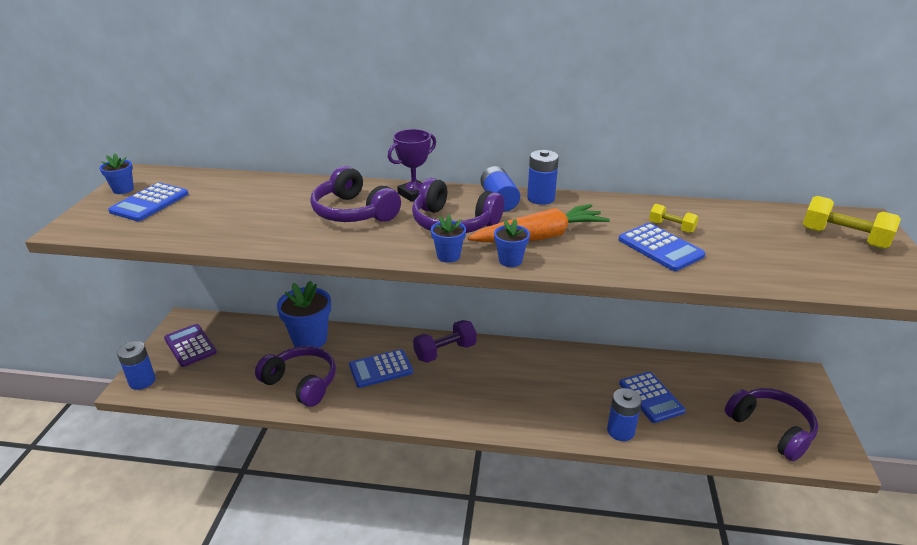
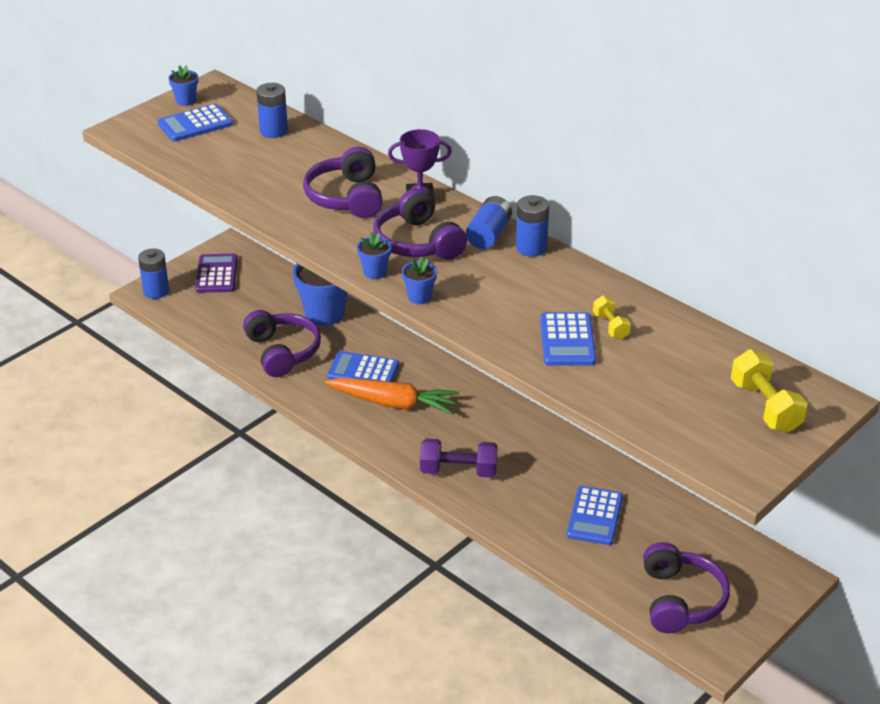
camera: 35 degrees right, 5 degrees up
purple dumbbell [413,320,477,363] -> purple dumbbell moved to [420,438,498,478]
orange carrot [468,204,610,242] -> orange carrot moved to [325,378,459,414]
blue battery [607,388,642,441] -> blue battery moved to [256,83,288,138]

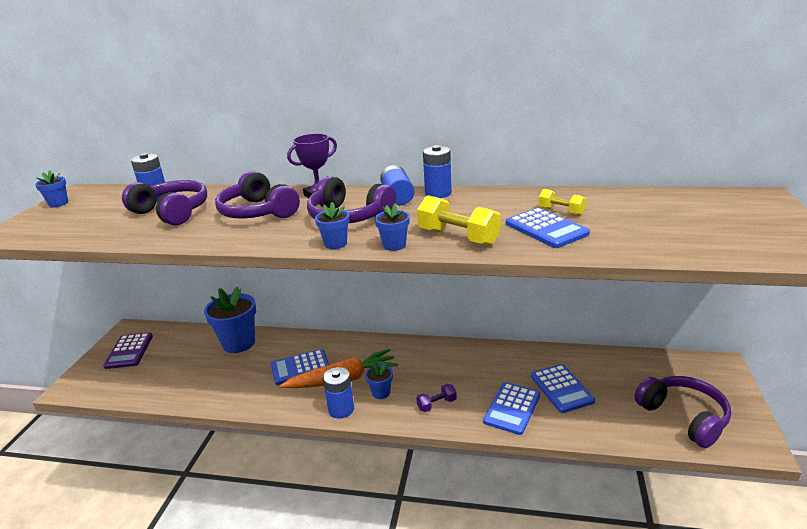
camera: 30 degrees left, 10 degrees down
blue battery [138,249,169,299] -> blue battery moved to [323,367,354,419]
blue calculator [158,104,233,142] -> blue calculator moved to [483,382,540,435]
purple calculator [195,254,238,293] -> purple calculator turned 150 degrees counterclockwise [103,332,153,369]
purple headphones [243,310,321,377] -> purple headphones moved to [122,180,207,225]
purple dumbbell [420,438,498,478] -> purple dumbbell [416,384,457,412], size x0.58
yellow dumbbell [731,349,807,433] -> yellow dumbbell moved to [417,195,501,246]
none -> blue flower pot [365,363,393,399]

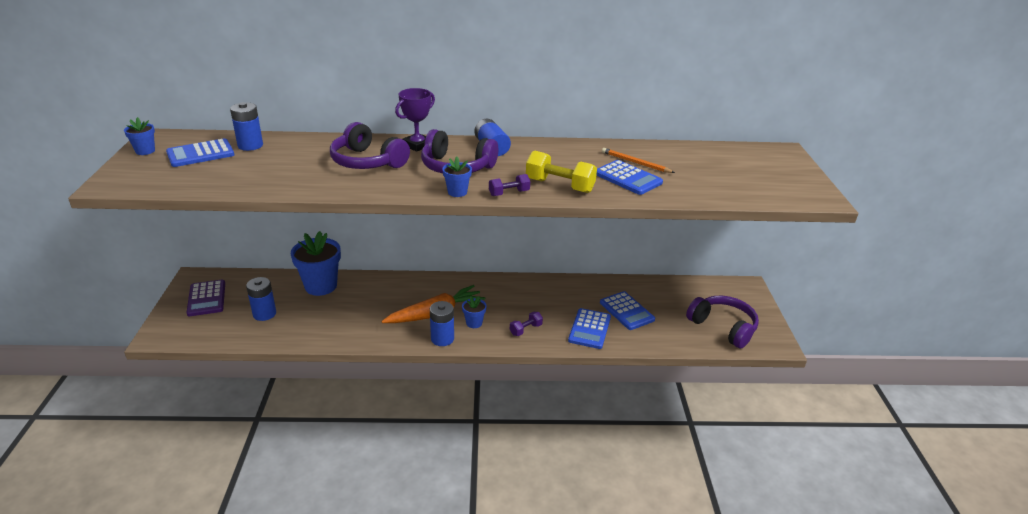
camera: 15 degrees left, 5 degrees up
purple headphones [122,180,207,225] -> none
blue calculator [271,349,329,385] -> blue calculator moved to [166,138,235,167]
blue flower pot [375,203,410,251] -> purple dumbbell [489,174,530,196]
blue battery [423,145,452,198] -> blue battery moved to [246,277,276,321]
yellow dumbbell [538,189,586,215] -> orange pencil [602,148,675,173]

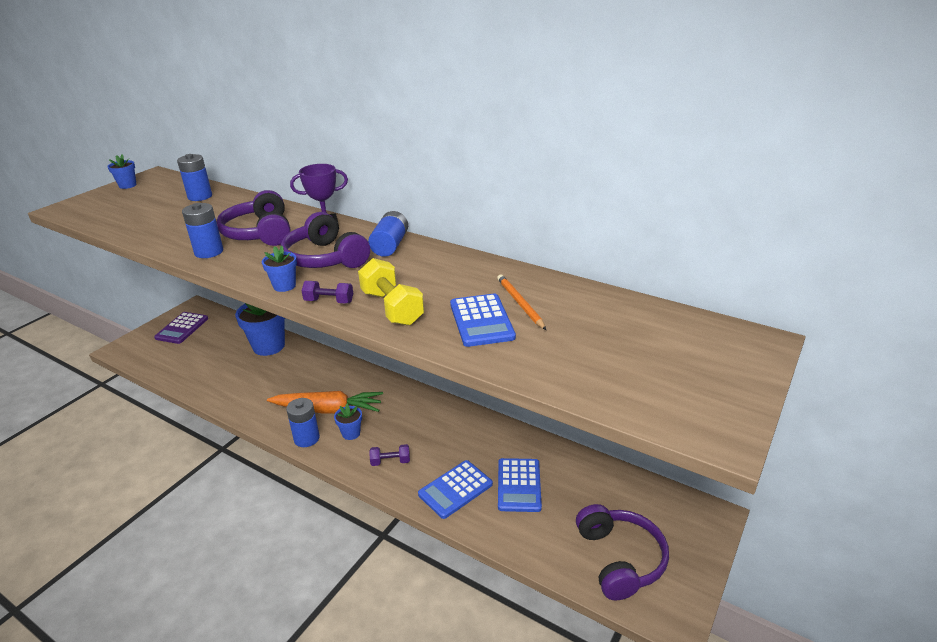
camera: 35 degrees right, 0 degrees up
blue calculator [166,138,235,167] -> none
blue battery [246,277,276,321] -> blue battery moved to [182,203,223,258]

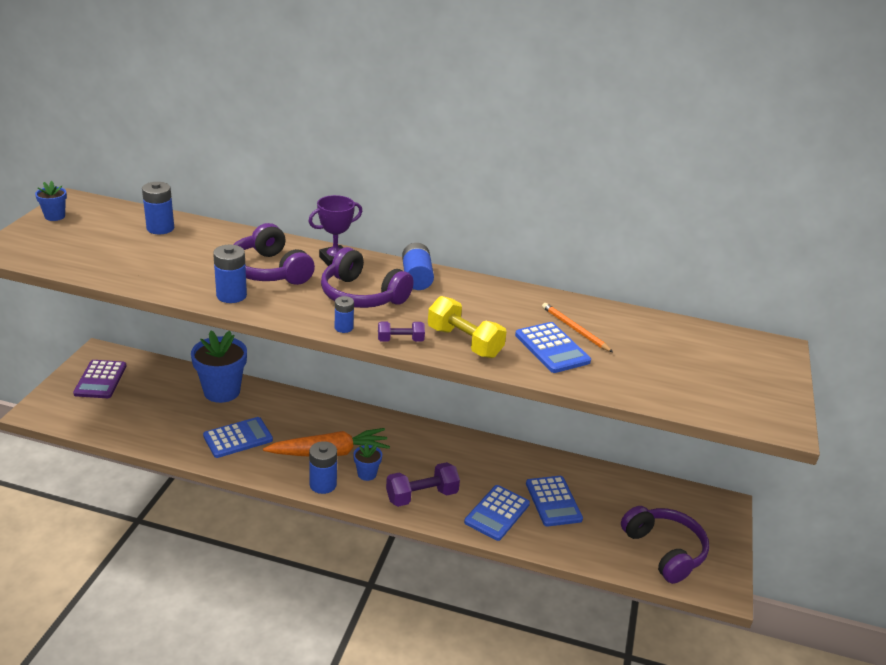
camera: 20 degrees left, 0 degrees up
blue flower pot [262,246,297,292] -> blue battery [335,296,354,333]
purple dumbbell [369,444,410,466] -> purple dumbbell [386,462,460,507], size x1.73
none -> blue calculator [203,417,273,458]

